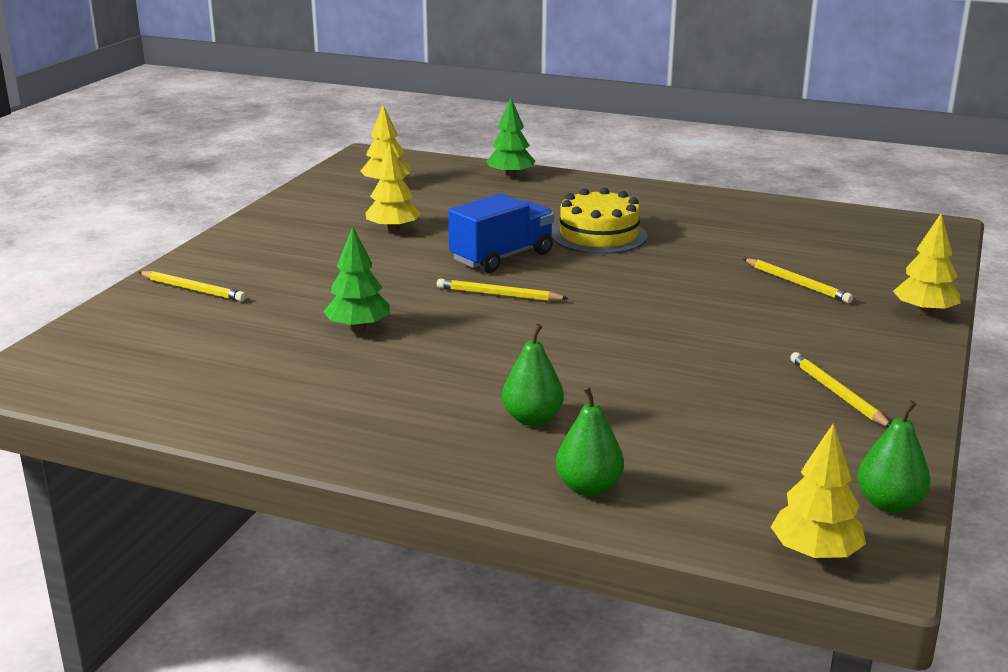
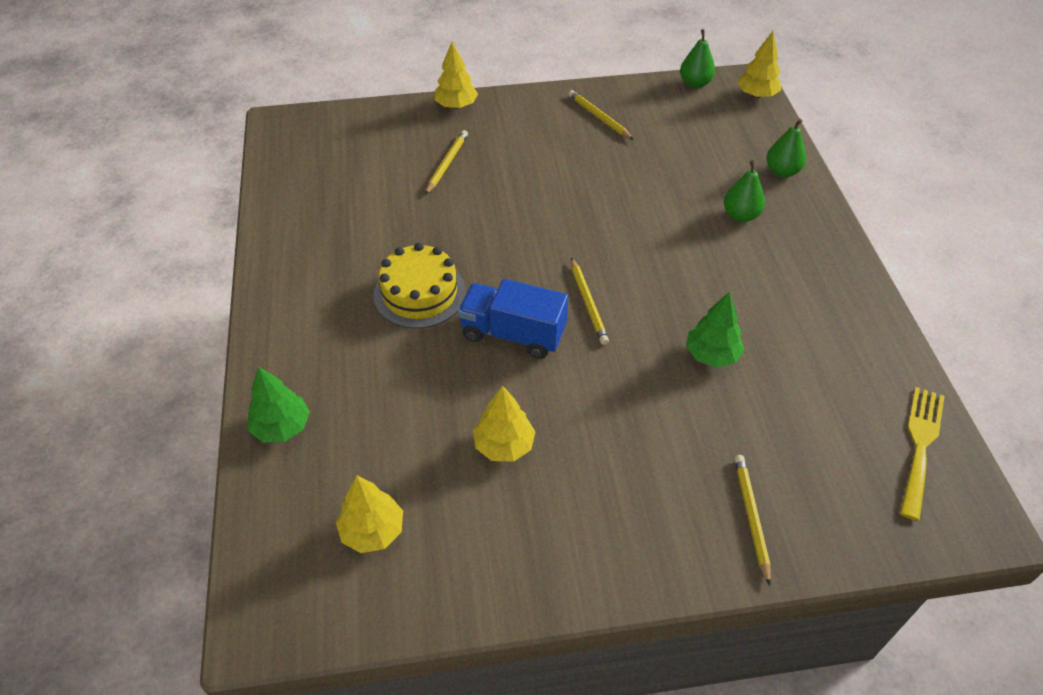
camera: 120 degrees left, 25 degrees up
yellow pencil [790,352,891,427] -> yellow pencil turned 105 degrees clockwise [568,90,634,140]
none -> yellow fork [900,387,945,521]

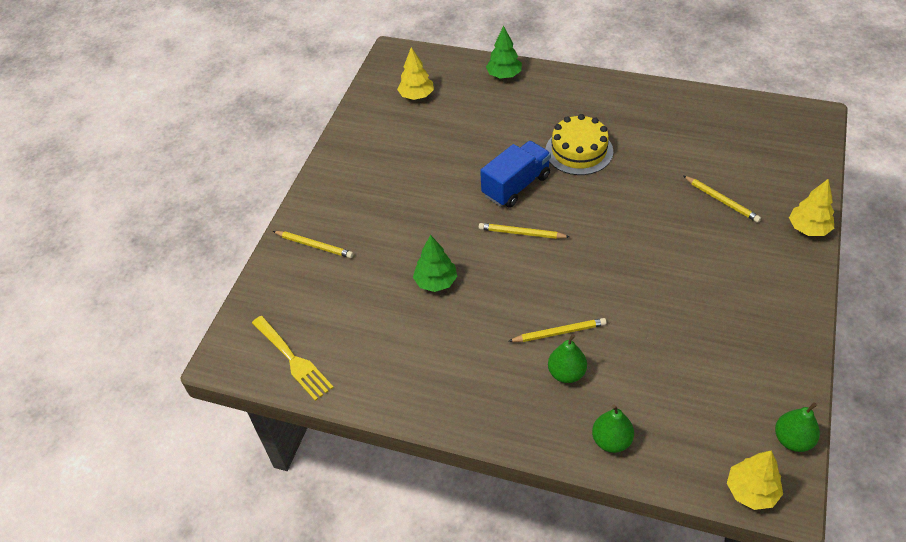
camera: 120 degrees right, 0 degrees up
yellow tree [473,385,536,462] -> none
yellow pencil [568,90,634,140] -> yellow pencil moved to [509,318,607,342]

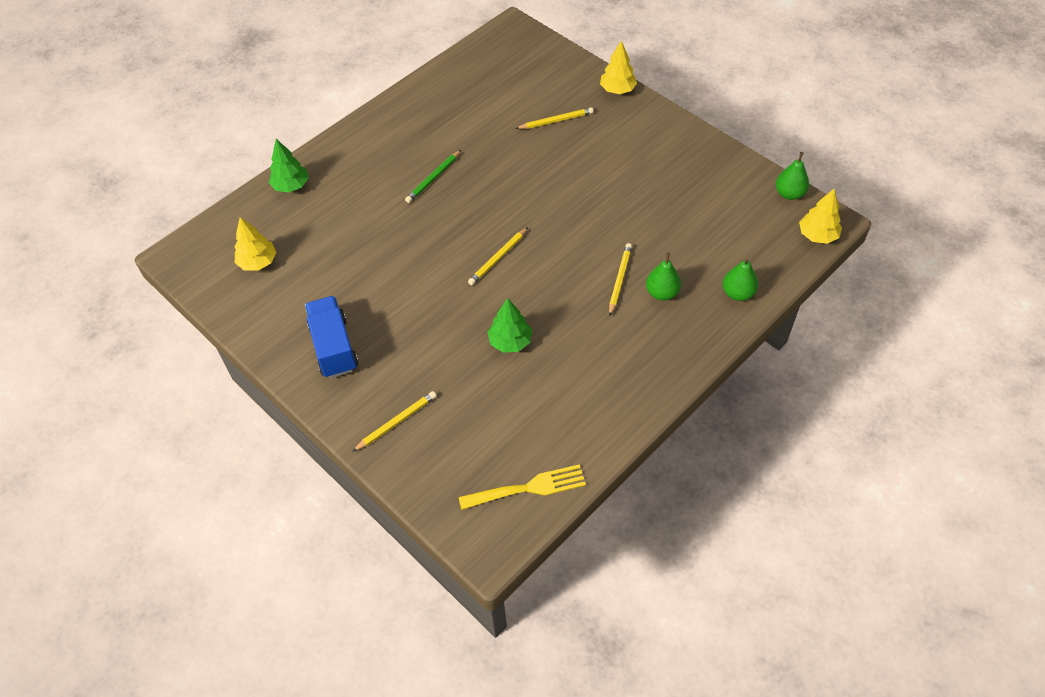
camera: 65 degrees left, 5 degrees up
blue truck [480,141,551,208] -> blue truck moved to [305,296,359,378]
yellow cake [546,114,613,175] -> green pencil [405,150,461,203]

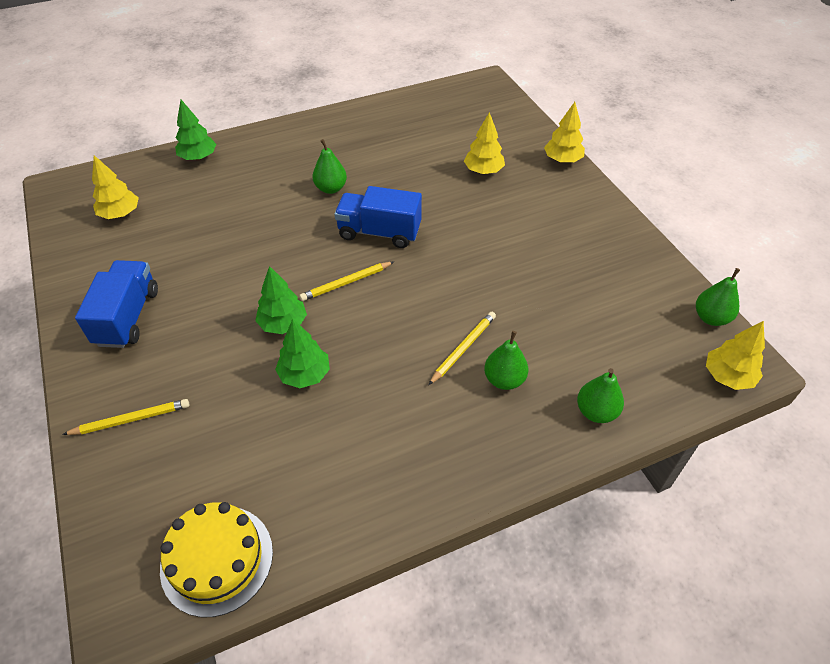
camera: 20 degrees right, 5 degrees down
green pencil [405,150,461,203] -> green pear [313,139,347,194]
yellow fork [459,464,586,510] -> yellow cake [160,502,273,617]
yellow pencil [515,107,594,129] -> yellow tree [464,112,505,174]
none -> green tree [255,266,307,334]
none -> blue truck [334,186,422,248]

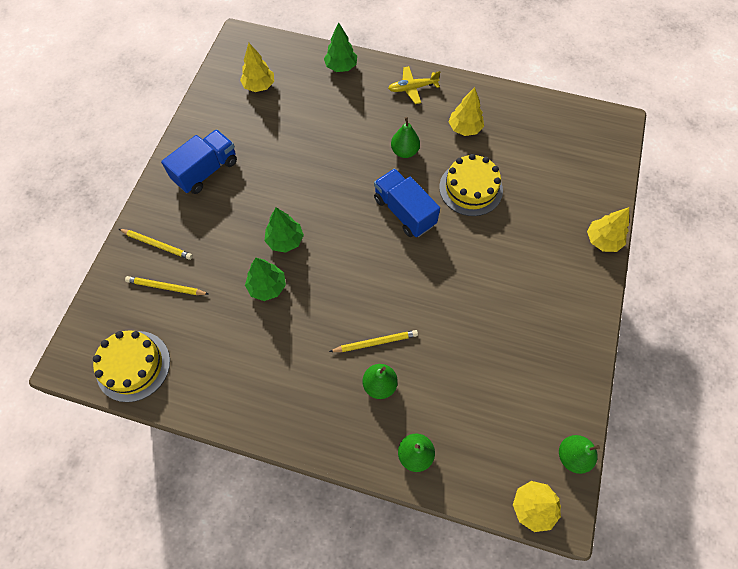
camera: 40 degrees right, 15 degrees up
yellow pencil [299,262,394,301] -> yellow pencil moved to [125,276,209,295]
yellow tree [464,112,505,174] -> yellow tree moved to [449,87,484,136]
none -> yellow plane [388,66,440,104]
none -> yellow cake [439,154,503,216]

